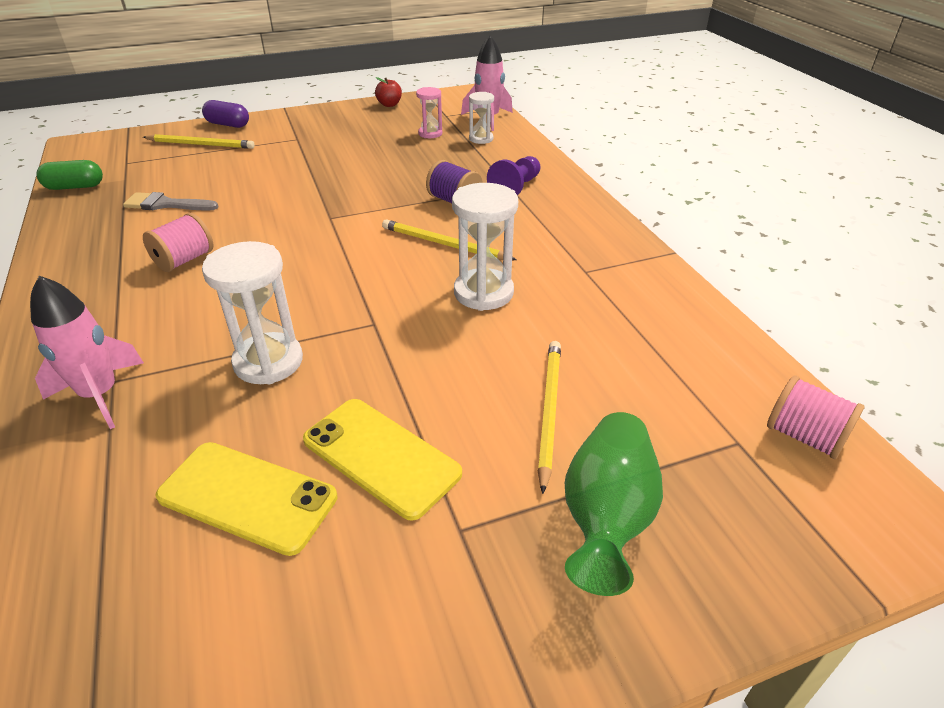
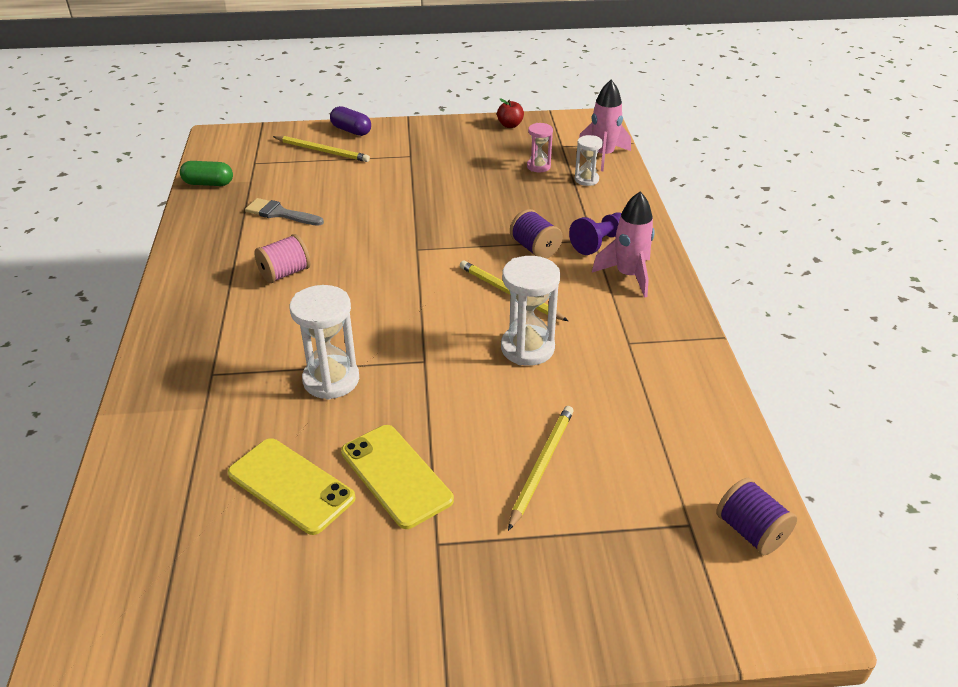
camera: 15 degrees right, 0 degrees up
pink rocket [30,276,144,429] -> pink rocket moved to [592,191,655,298]
green vase [565,412,663,596] -> none
pink spool [767,375,865,459] -> purple spool [716,478,797,555]

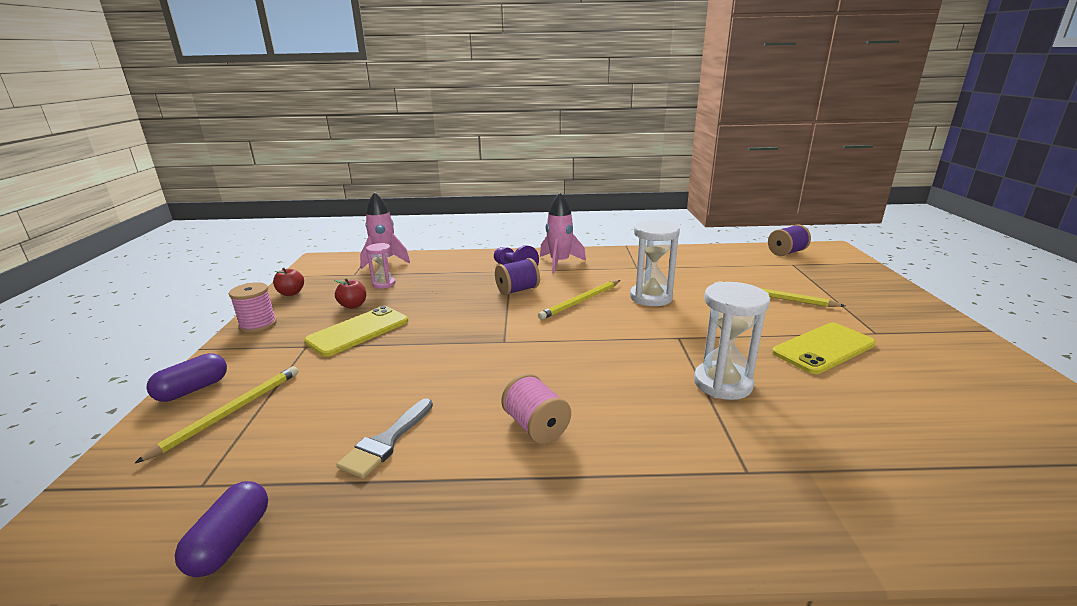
camera: 85 degrees left, 15 degrees down
green capsule [180,161,233,186] -> purple capsule [175,481,268,577]
yellow phone [228,438,356,535] -> yellow phone moved to [304,306,408,357]
white hourglass [575,135,603,186] -> none
none -> pink spool [229,282,277,333]
none -> red apple [334,278,366,309]

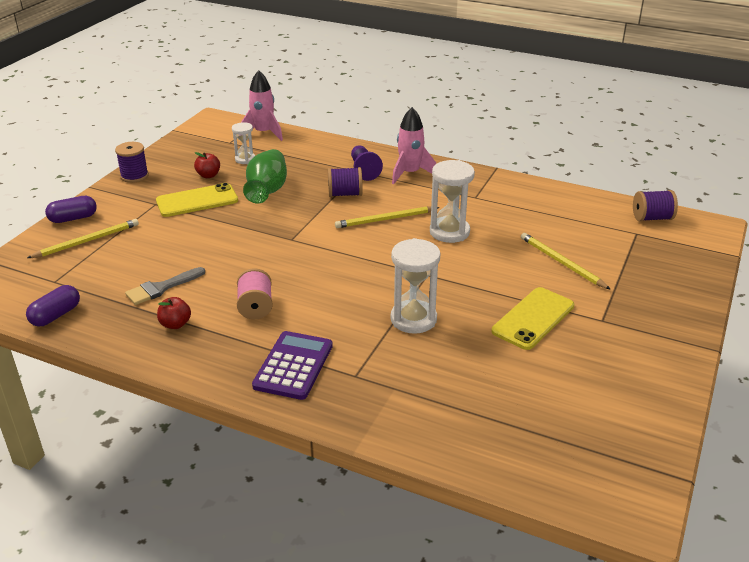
camera: 25 degrees right, 10 degrees up
pink spool [229,282,277,333] -> purple spool [115,142,149,183]
red apple [273,268,304,296] -> red apple moved to [157,297,191,329]
pink hourglass [366,243,396,289] -> white hourglass [232,122,255,164]
yellow phone [772,323,876,374] -> yellow phone turned 45 degrees counterclockwise [491,287,574,350]
none -> green vase [243,149,287,204]
none -> purple calculator [252,331,333,400]

